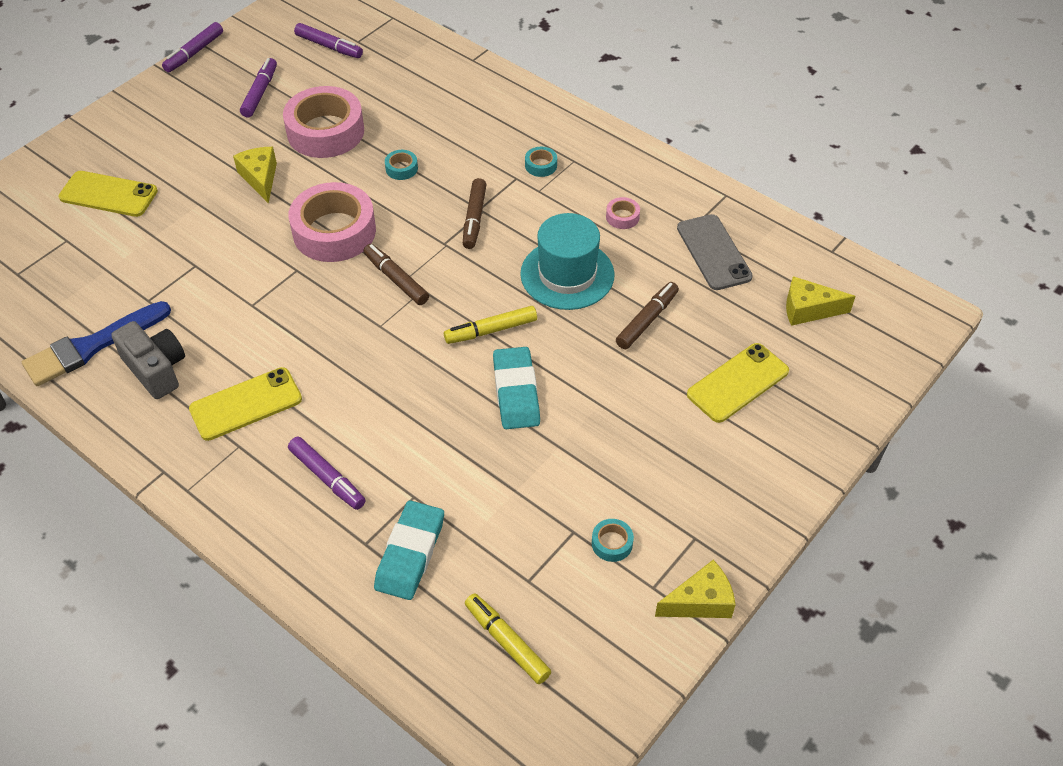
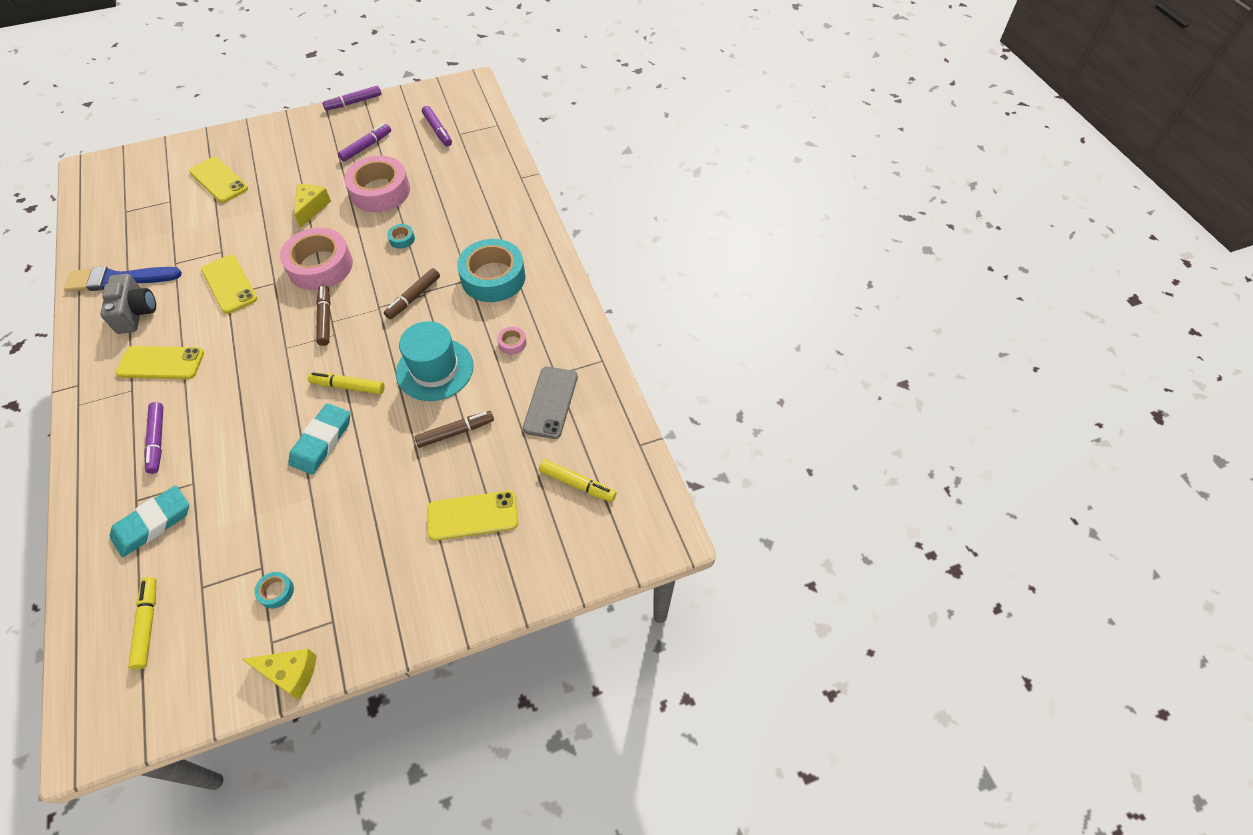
camera: 30 degrees right, 5 degrees up
turquoise tape [525,147,557,177] -> turquoise tape [457,239,526,302], size x2.45
yellow cheese [786,276,855,326] -> yellow marker [539,459,617,502]
none -> yellow phone [201,255,258,314]

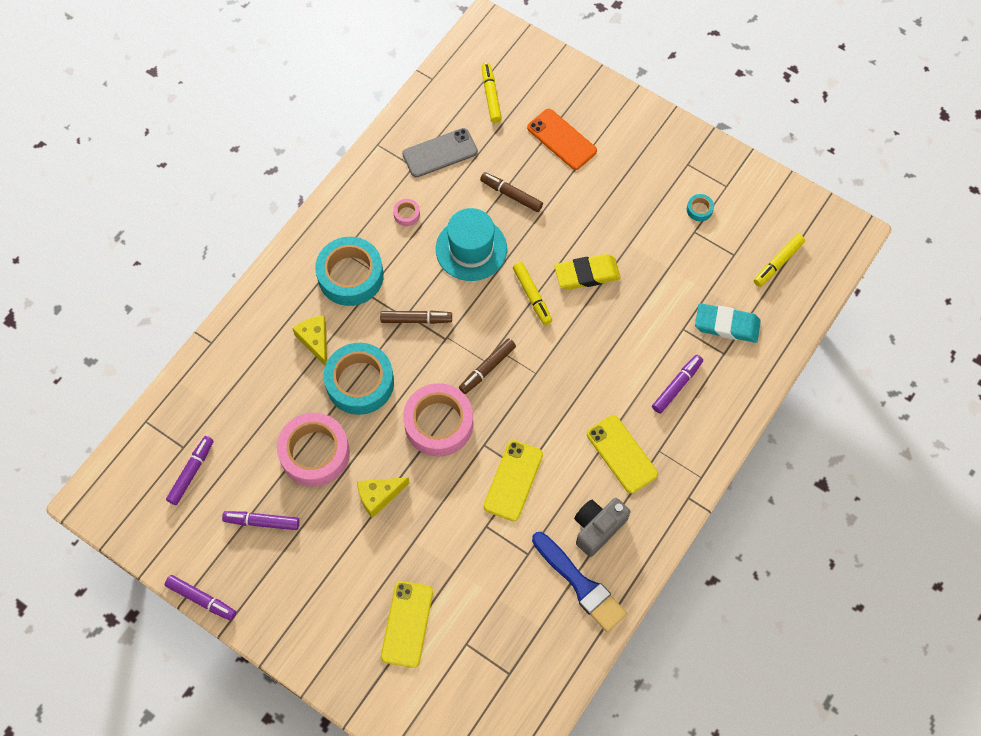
camera: 125 degrees left, 10 degrees up
yellow cheese [242,649,317,700] -> yellow cheese moved to [292,316,327,366]
turquoise eraser [289,403,350,475] -> yellow eraser [554,254,621,290]
turquoise tape [387,224,415,248] -> turquoise tape [324,343,394,415], size x2.45
yellow phone [427,490,518,541] -> orange phone [527,109,597,170]

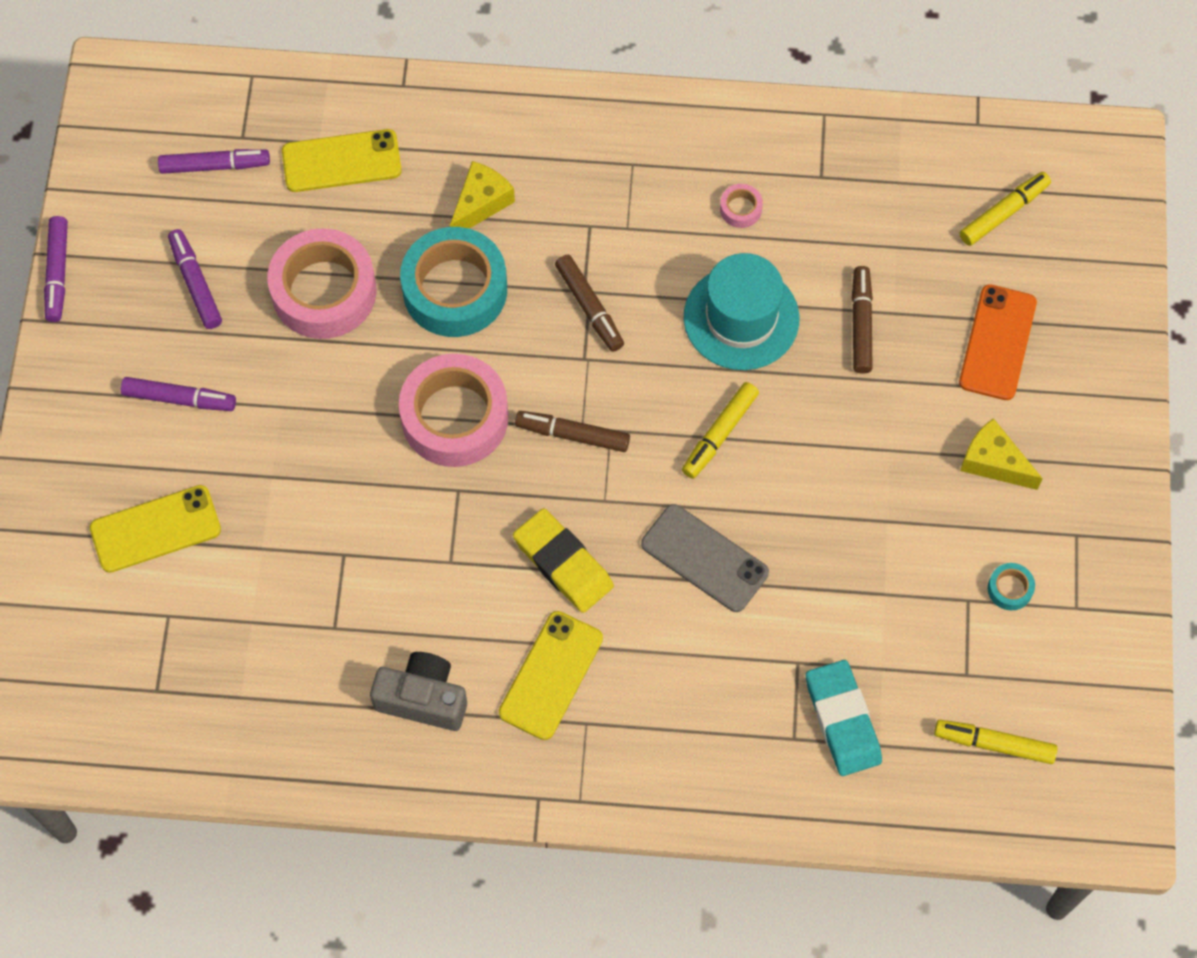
camera: 60 degrees right, 0 degrees up
turquoise tape [315,237,384,306] -> none
yellow cheese [357,477,410,518] -> yellow cheese moved to [960,418,1043,490]
grey phone [402,128,478,178] -> grey phone moved to [641,504,769,612]
yellow phone [484,440,543,521] -> yellow phone moved to [282,129,402,192]
blue brush [532,532,627,633] -> none
yellow eraser [554,254,621,290] -> yellow eraser moved to [513,508,614,613]
purple marker [652,355,703,414] -> purple marker moved to [121,377,236,411]

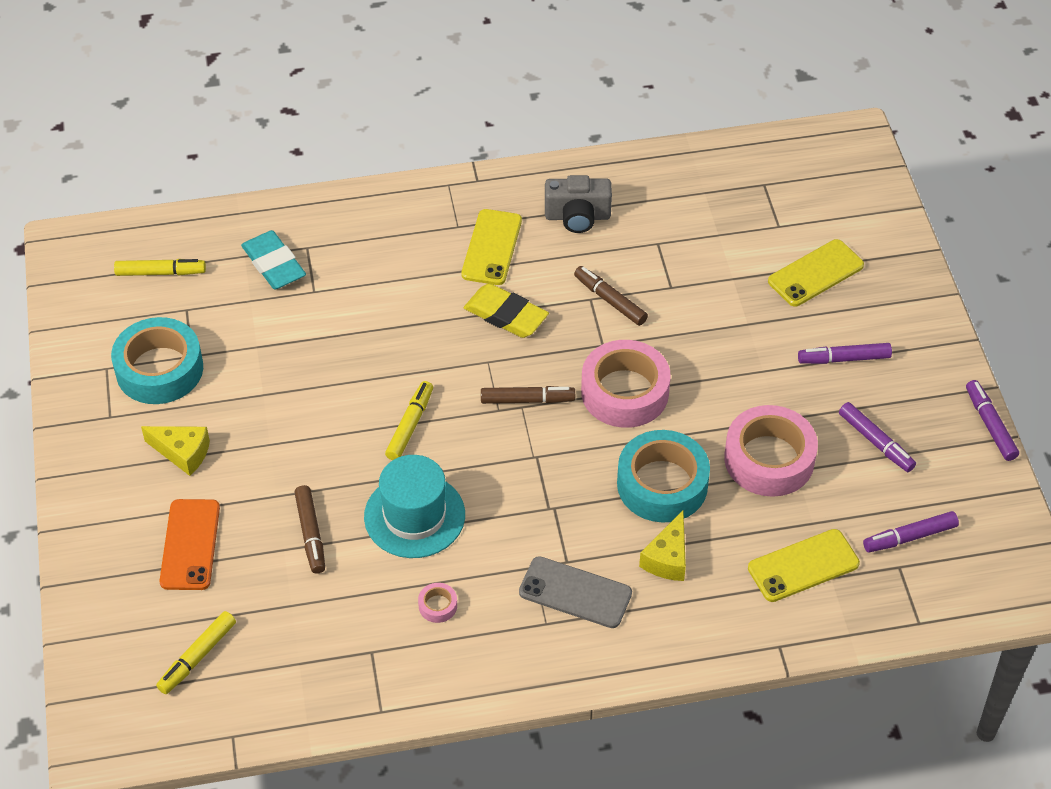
camera: 165 degrees right, 15 degrees down
brown marker [555,255,624,352] -> brown marker moved to [574,266,648,326]
grey phone [641,504,769,612] -> grey phone moved to [519,556,632,628]
turquoise tape [988,563,1035,610] -> turquoise tape [111,317,203,404], size x2.45

